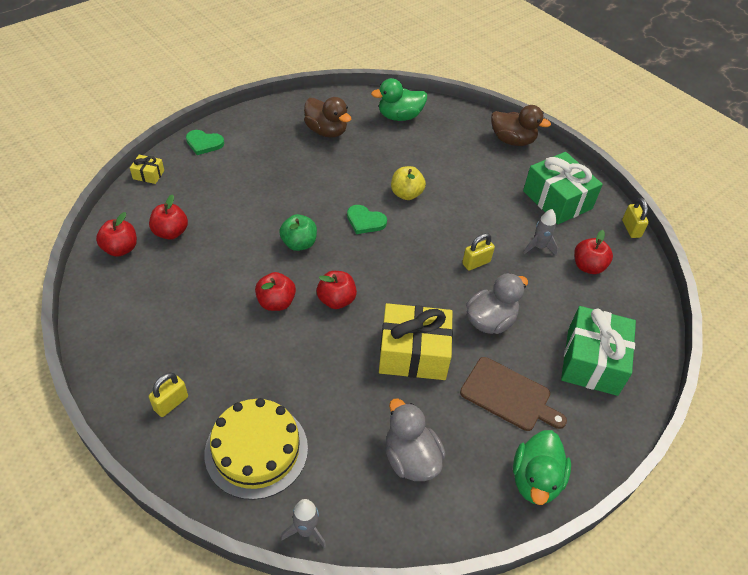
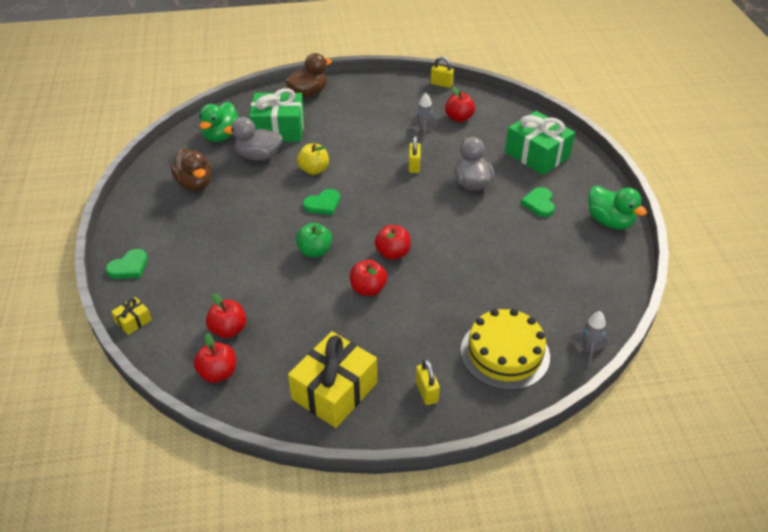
camera: 55 degrees left, 5 degrees down
brown duck [304,97,351,138] -> brown duck turned 75 degrees clockwise [171,148,212,191]
yellow gift [379,303,453,380] -> yellow gift moved to [288,331,377,428]
grey duck [386,398,446,481] -> grey duck moved to [223,117,283,161]
brown cutting board [460,357,567,431] -> green heart [521,187,555,217]
green gift [523,152,603,224] -> green gift moved to [249,88,304,141]

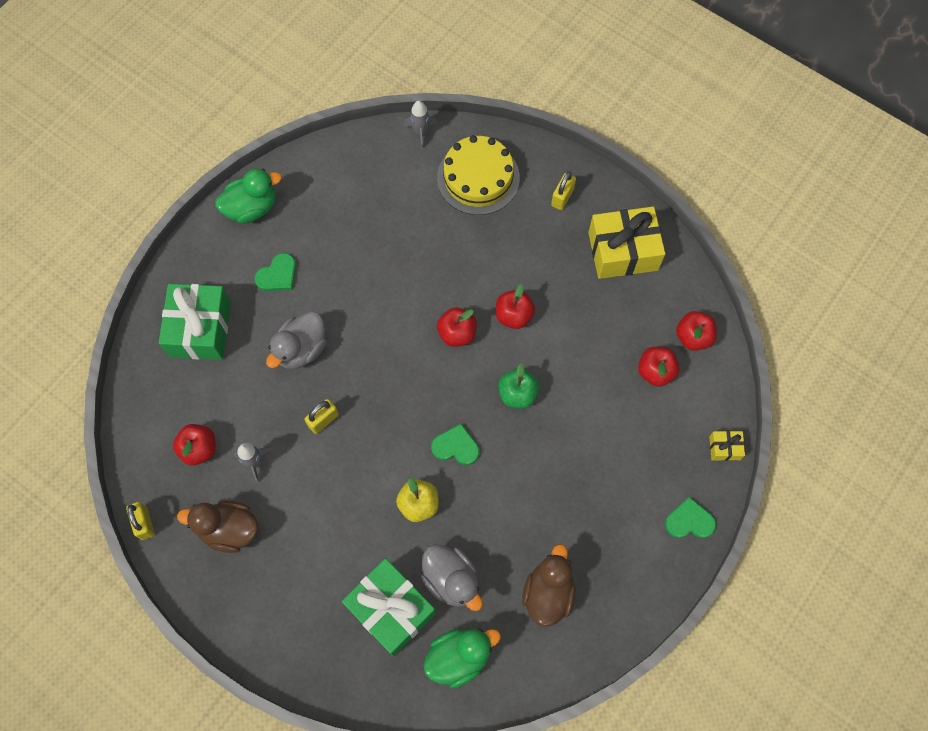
camera: 135 degrees left, 25 degrees up
brown duck [285,53,332,97] -> brown duck moved to [177,501,258,553]
green duck [588,186,647,230] -> green duck turned 60 degrees clockwise [215,169,282,224]

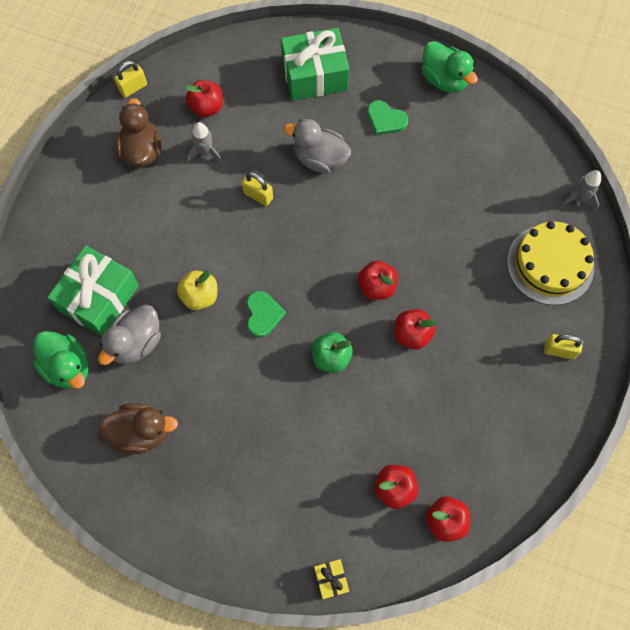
camera: 75 degrees right, 0 degrees up
yellow gift [588,206,665,279] -> none
green heart [665,497,716,538] -> none

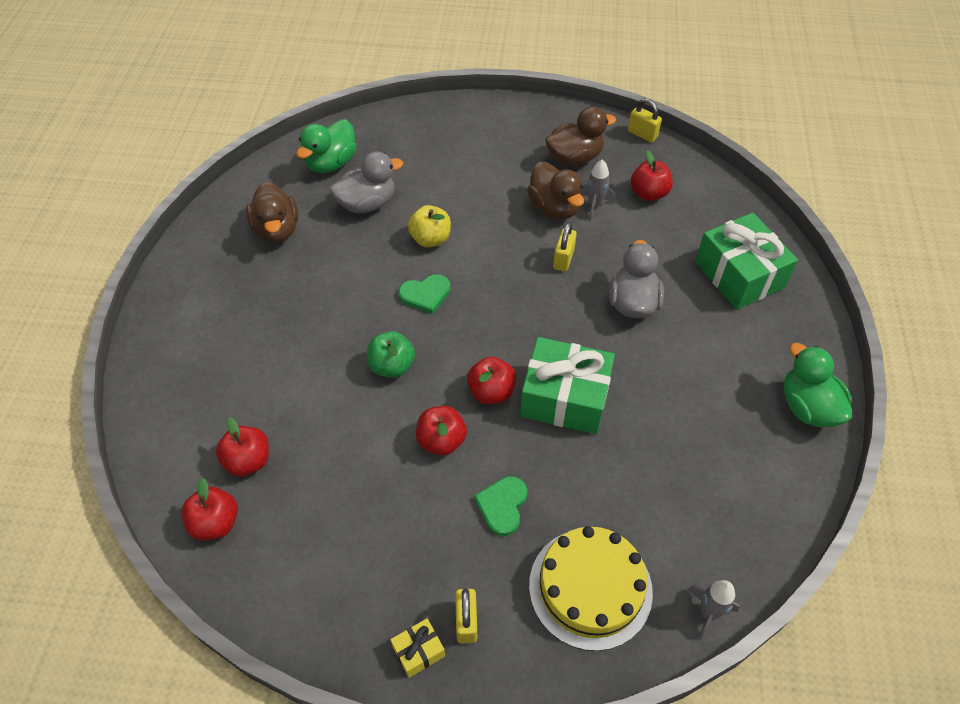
camera: 75 degrees right, 15 degrees down
green gift [47,245,139,336] -> green gift moved to [520,337,615,434]
grey duck [98,305,161,365] -> grey duck turned 135 degrees clockwise [330,151,403,213]
yellow gift [314,559,349,599] -> yellow gift moved to [390,618,445,678]
green heart [367,100,408,135] -> green heart moved to [474,476,527,536]
green duck [422,41,478,93] -> green duck turned 120 degrees clockwise [784,343,852,427]
none -> brown duck [527,162,584,219]

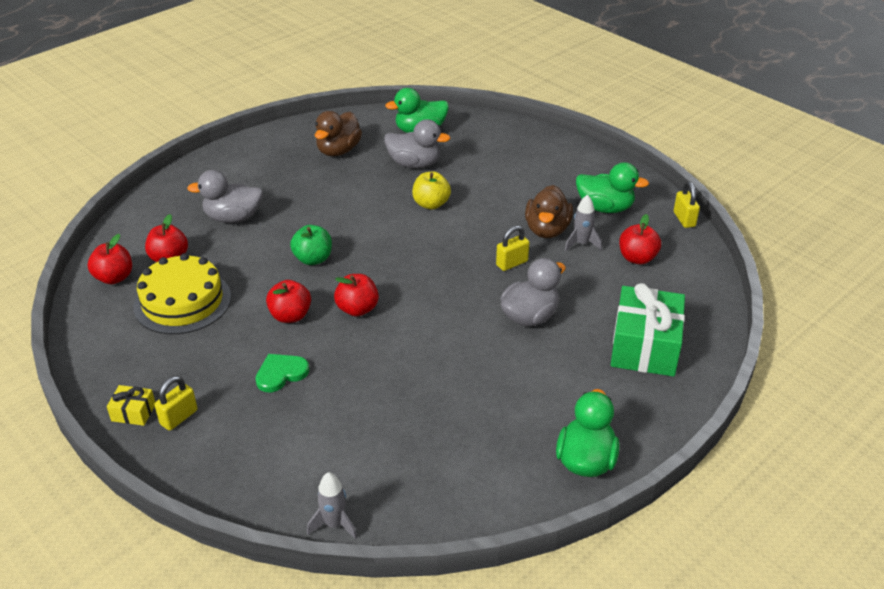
camera: 40 degrees right, 15 degrees down
green heart [398,274,450,314] -> none
green gift [520,337,615,434] -> none
yellow cake [529,526,653,651] -> yellow cake moved to [133,253,231,334]
brown duck [545,106,616,166] -> green duck [576,162,649,213]
none -> grey duck [187,170,263,223]

